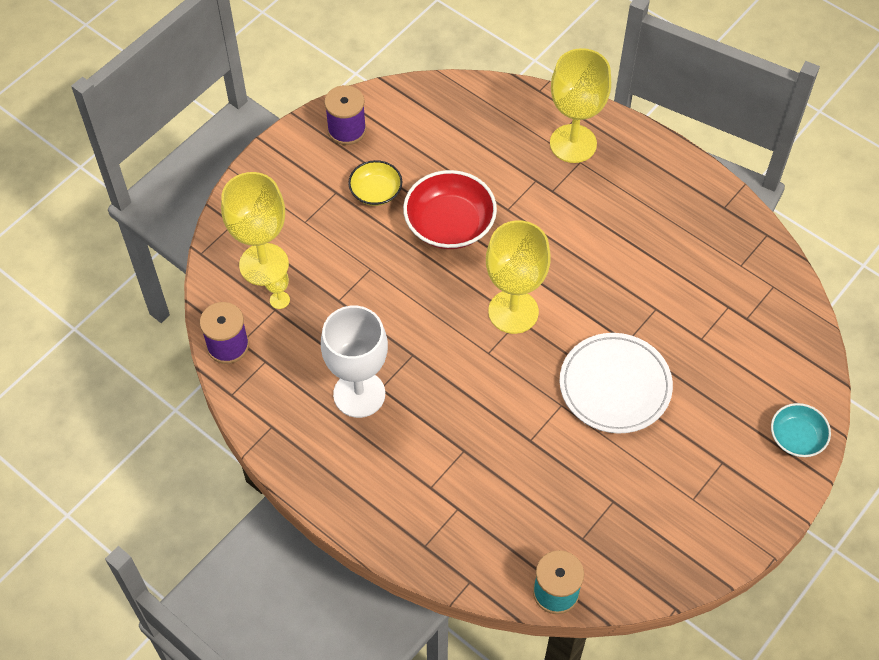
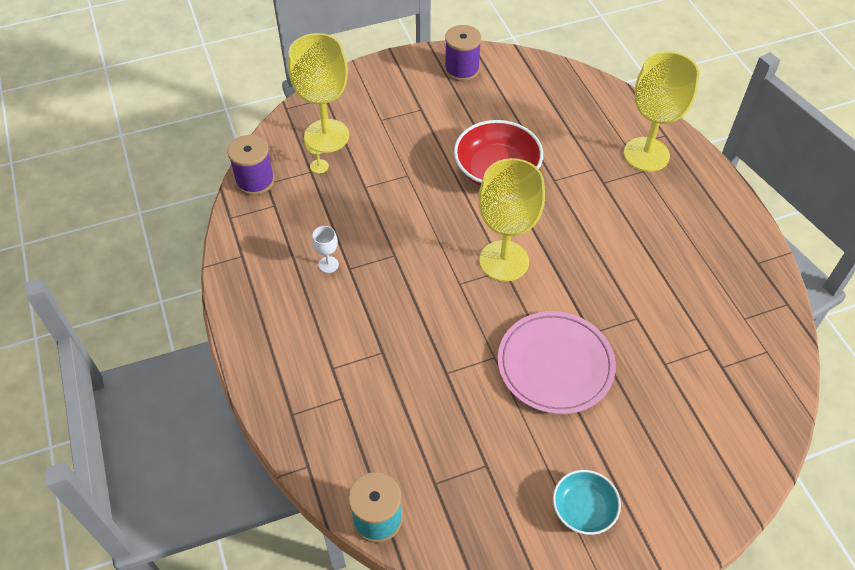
camera: 30 degrees right, 5 degrees down
white goblet [321,306,388,418] -> white goblet [312,226,339,273], size x0.40
yellow bowl [348,160,402,206] -> none
white plate [560,333,673,434] -> pink plate [498,311,616,414]
turquoise bowl [771,403,831,457] -> turquoise bowl moved to [553,470,621,535]

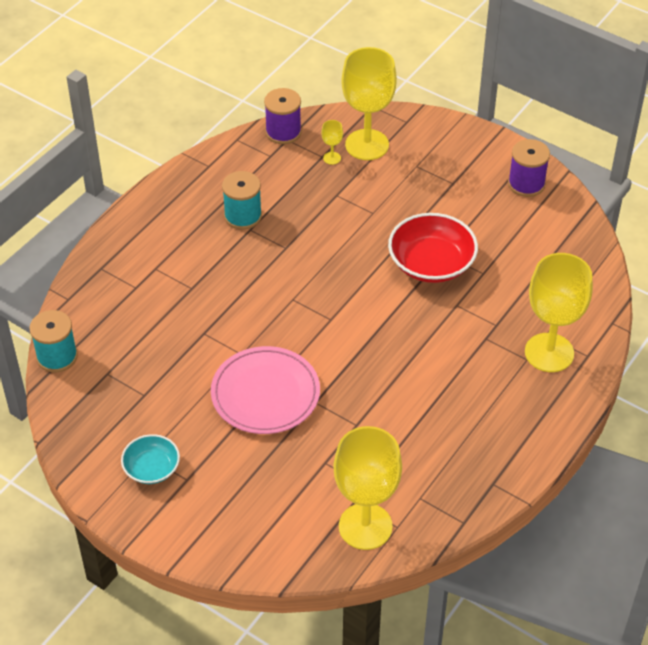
camera: 55 degrees right, 5 degrees down
white goblet [312,226,339,273] -> turquoise spool [222,171,262,230]
yellow goblet [479,158,545,282] -> yellow goblet moved to [333,426,402,550]

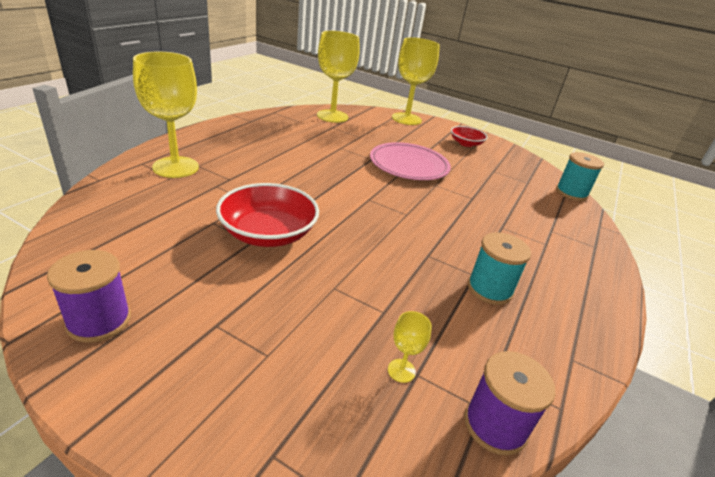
camera: 170 degrees right, 15 degrees down
turquoise bowl [121,434,180,484] -> red bowl [451,126,487,147]
yellow goblet [341,47,397,160] -> yellow goblet moved to [392,37,440,125]

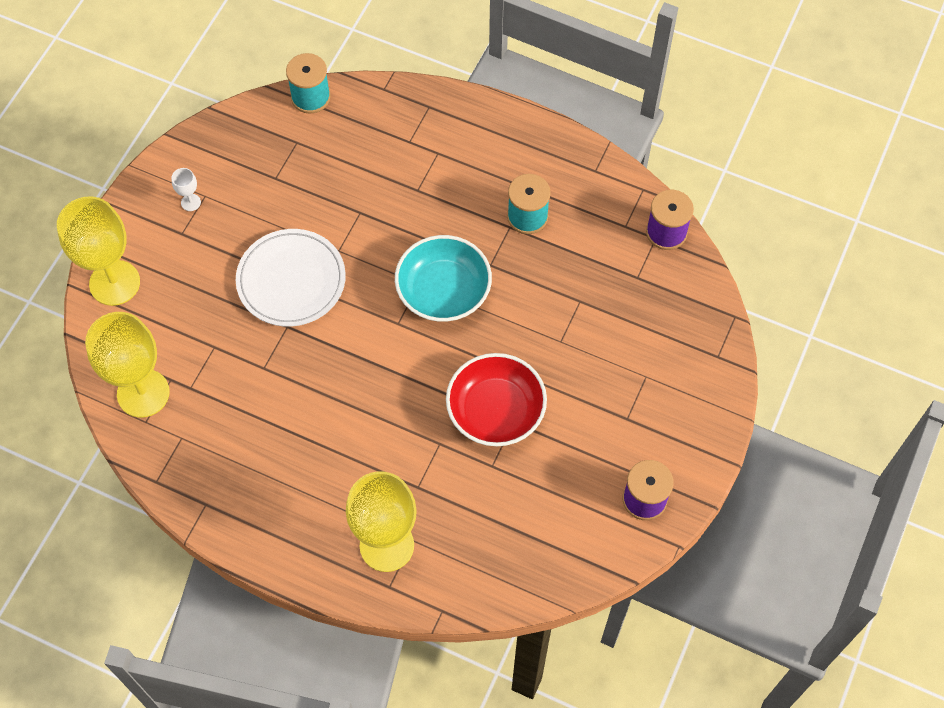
camera: 90 degrees left, 30 degrees up
pink plate [370,142,451,180] -> white plate [236,229,346,327]
yellow goblet [388,311,432,383] -> none
red bowl [451,126,487,147] -> white goblet [171,168,201,211]
none -> turquoise bowl [395,235,492,322]

